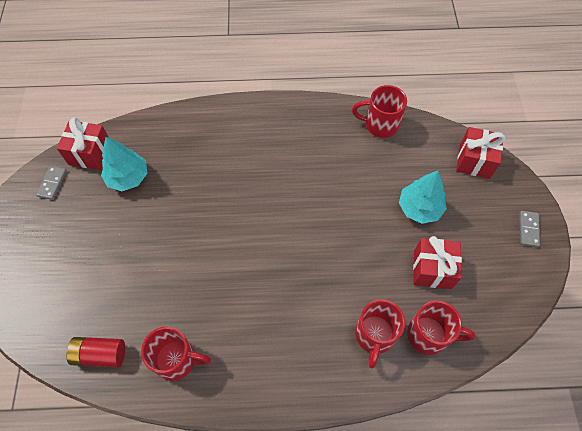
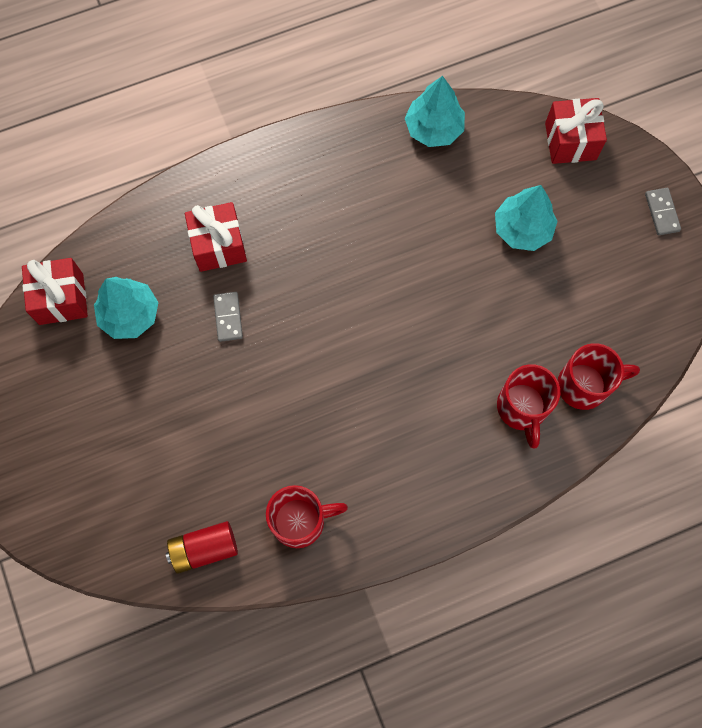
camera: 20 degrees left, 10 degrees up
grey domino [36,166,67,200] -> grey domino moved to [213,292,243,342]
red mug [352,85,407,138] -> turquoise tree [404,76,465,147]
red gift [413,236,462,289] -> red gift moved to [185,202,247,272]

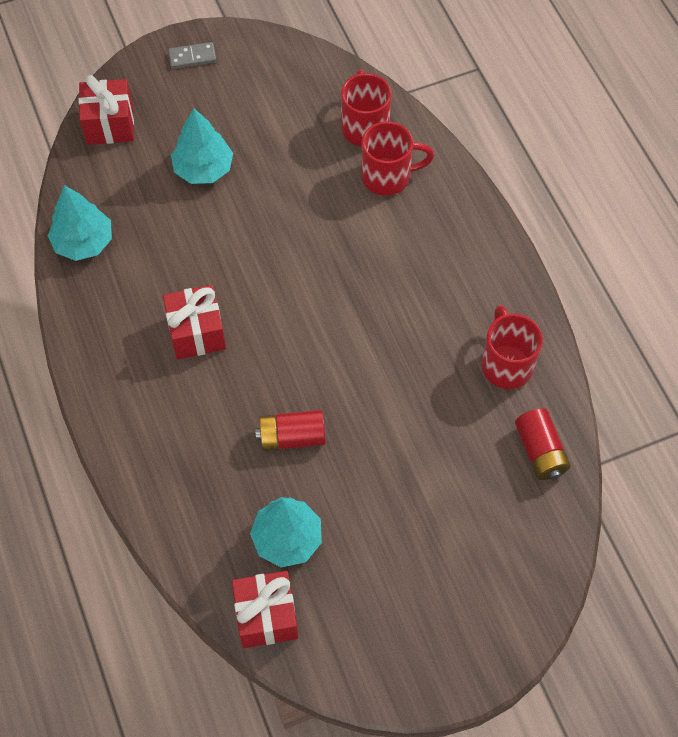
camera: 90 degrees left, 10 degrees down
red gift [185,202,247,272] -> red gift moved to [163,285,226,359]
grey domino [213,292,243,342] -> red battery [255,410,326,451]

